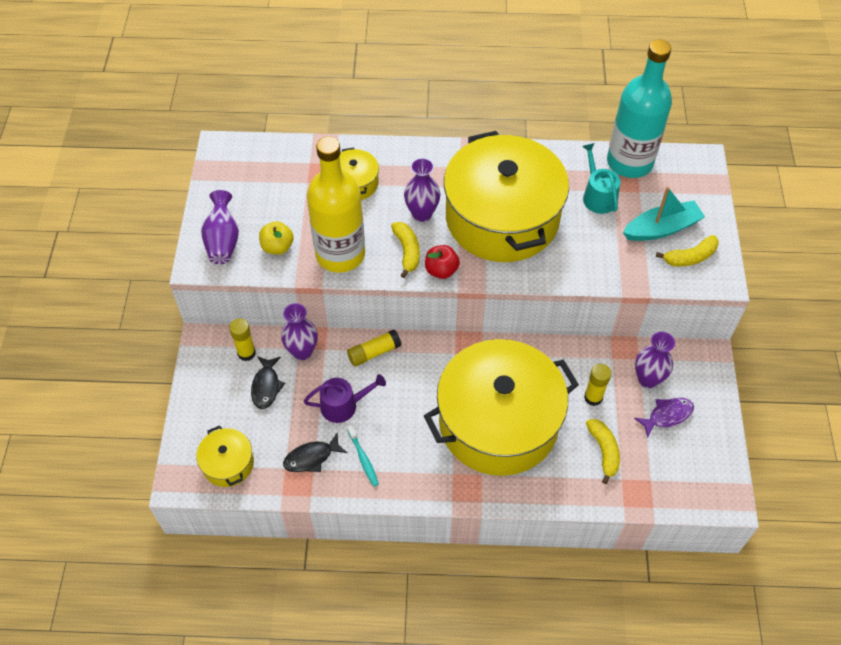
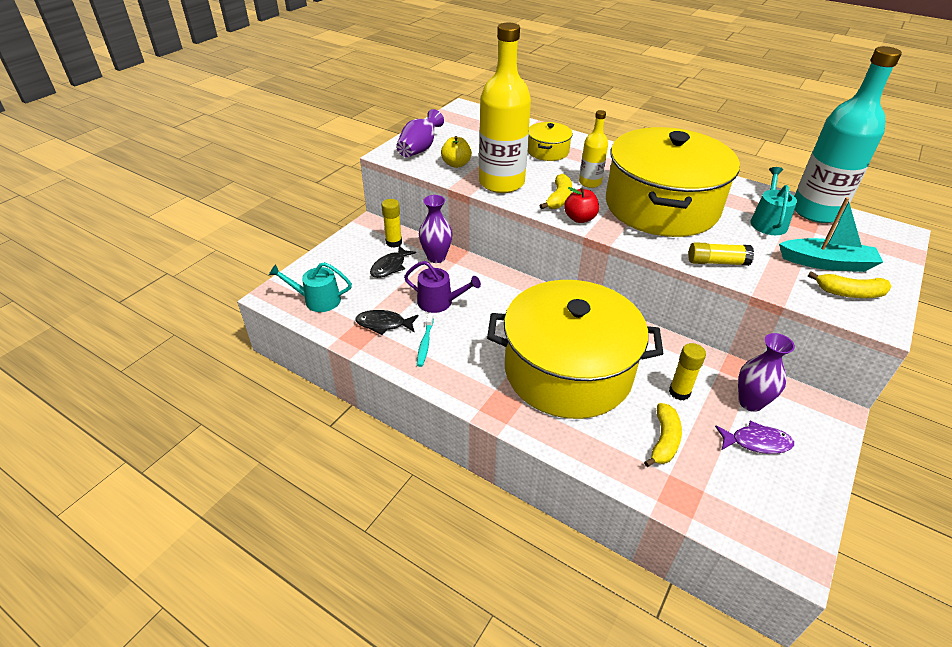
camera: 30 degrees right, 15 degrees down
yellow pot [196,426,254,487] -> turquoise watering can [269,262,352,312]
yellow glue stick [347,329,401,367] -> yellow glue stick moved to [688,242,754,266]
purple vase [404,158,440,222] -> yellow bottle [579,110,608,188]

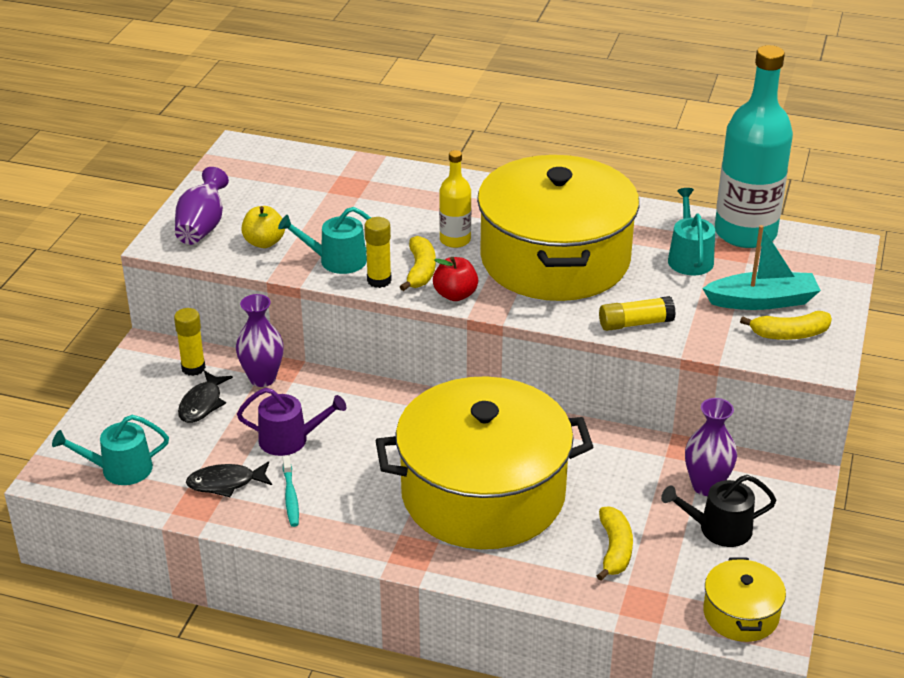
camera: 15 degrees left, 5 degrees down
yellow bottle [479,23,531,193] -> turquoise watering can [278,207,371,274]
yellow pot [528,122,573,161] -> yellow pot moved to [703,557,786,642]
yellow glue stick [669,343,706,400] -> yellow glue stick moved to [364,217,392,288]
purple fish [715,421,794,454] -> black watering can [661,475,777,547]

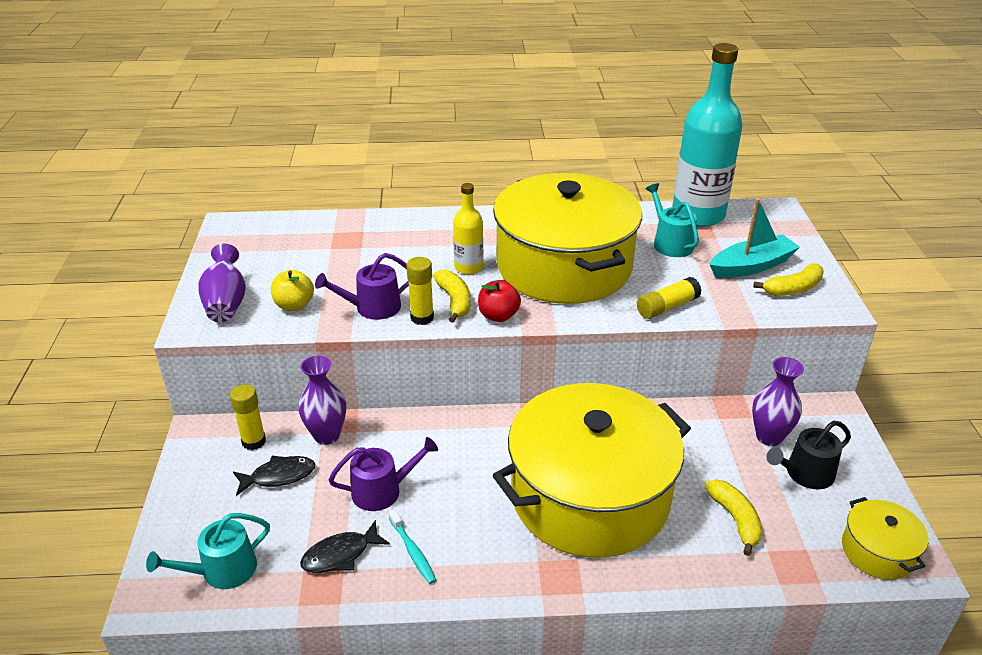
camera: 20 degrees left, 0 degrees up
black fish [178,371,233,423] -> black fish turned 105 degrees counterclockwise [233,456,315,496]
turquoise watering can [278,207,371,274] -> purple watering can [315,253,409,320]

